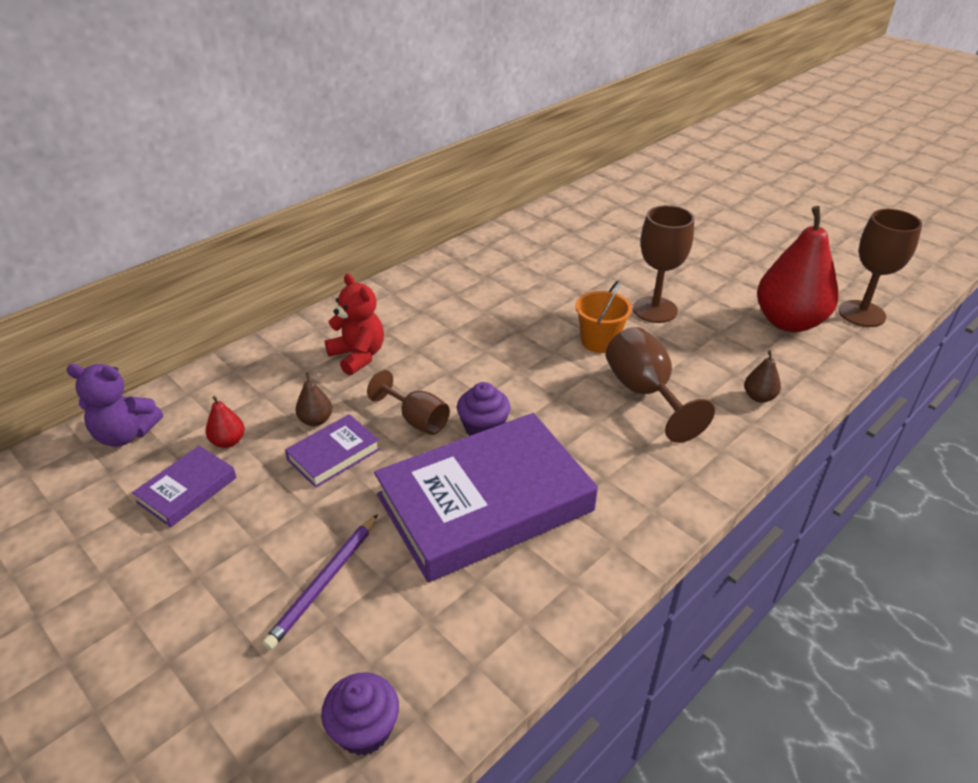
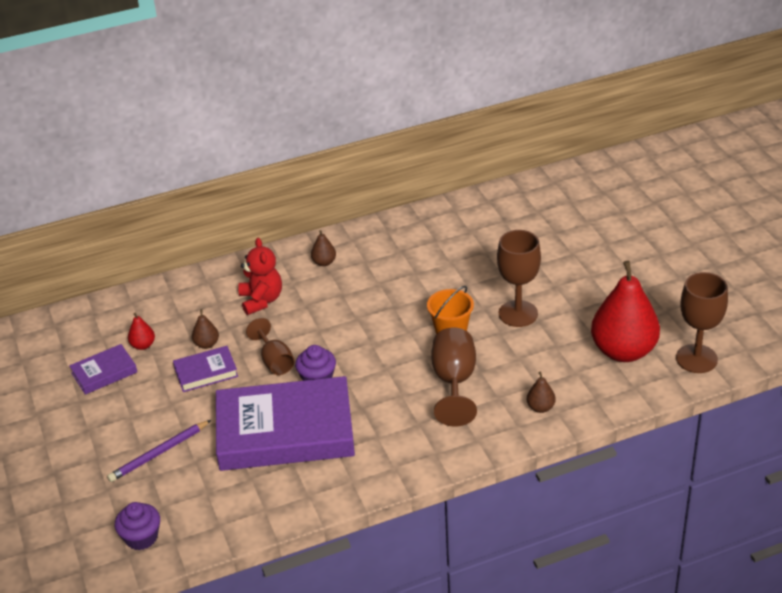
camera: 25 degrees right, 0 degrees up
purple teddy bear [66,364,163,447] -> none
none -> brown pear [311,230,336,266]

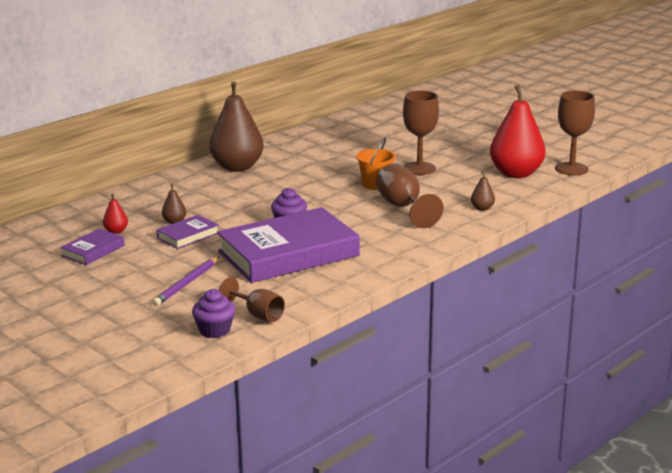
camera: 25 degrees left, 15 degrees down
red teddy bear [238,238,282,315] -> none
brown goblet [246,318,295,375] -> brown goblet moved to [219,277,285,322]
brown pear [311,230,336,266] -> brown pear [209,81,264,172], size x2.44

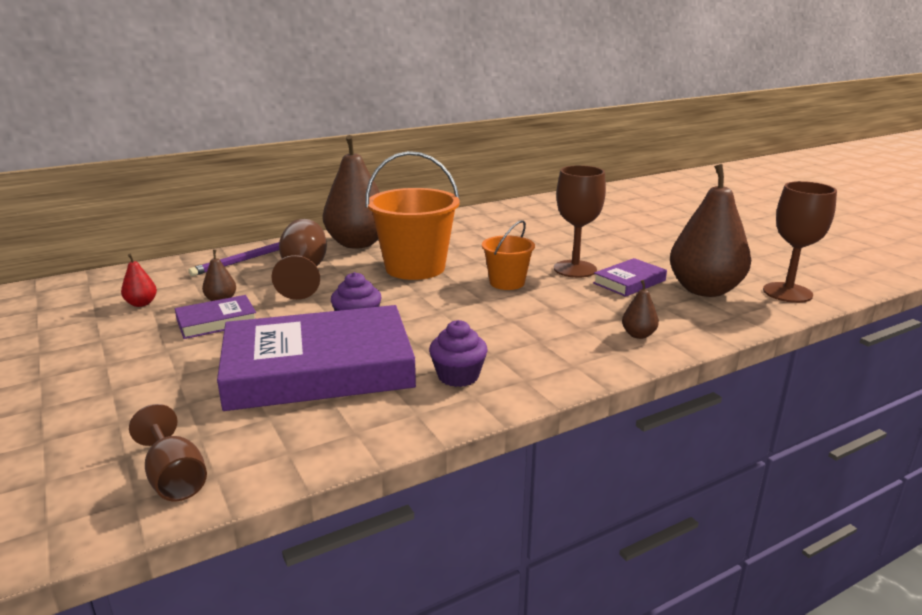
camera: 15 degrees right, 0 degrees up
purple book [60,229,125,265] -> purple book moved to [593,258,667,297]
purple pencil [152,257,219,306] -> purple pencil moved to [189,242,279,276]
purple cupcake [192,289,235,338] -> purple cupcake moved to [429,320,488,387]
brown goblet [376,163,443,228] -> brown goblet moved to [272,219,327,300]
red pear [490,85,546,178] -> brown pear [670,164,751,297]
none -> orange bucket [366,151,460,280]

